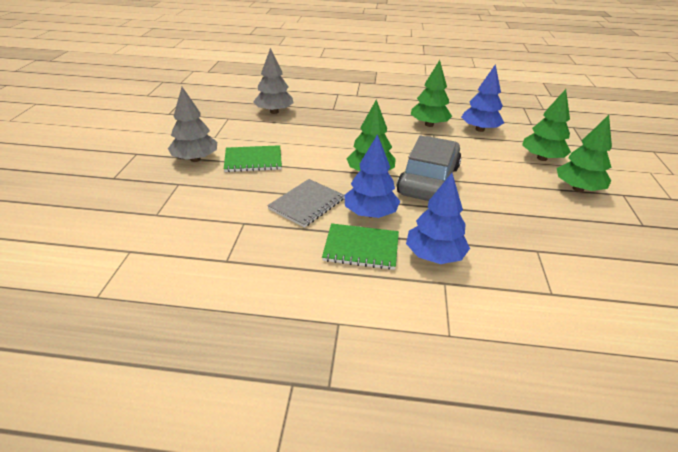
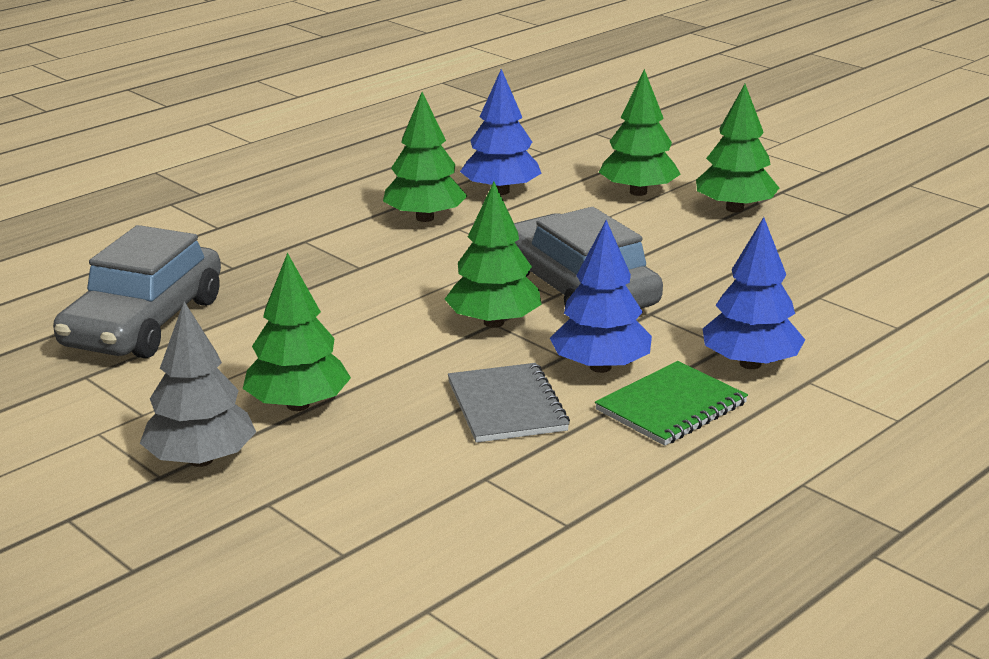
camera: 50 degrees left, 10 degrees down
green notebook [224,145,282,172] -> green tree [243,253,351,411]
grey tree [253,48,293,114] -> grey car [53,225,221,359]

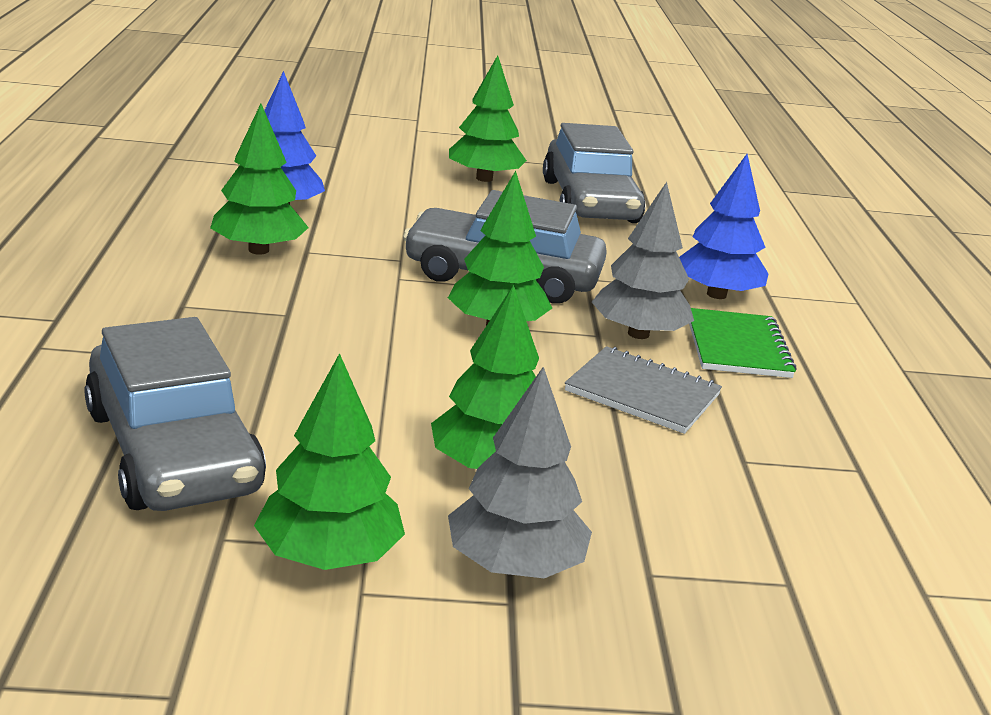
camera: 50 degrees left, 0 degrees up
blue tree [550,220,652,373] -> grey tree [592,182,694,339]
green tree [599,69,681,196] -> green tree moved to [254,353,405,570]
none -> grey car [543,123,645,223]

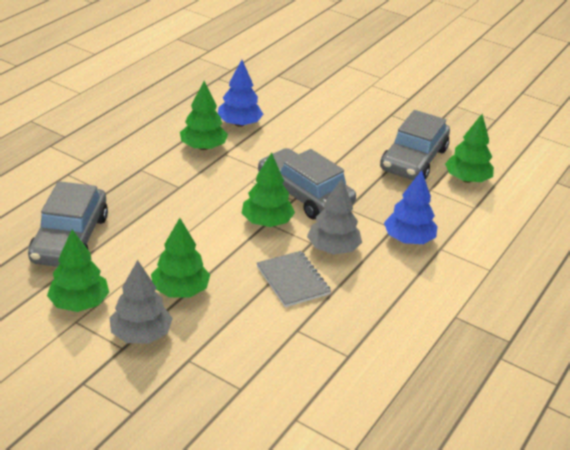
camera: 35 degrees right, 10 degrees up
green tree [449,55,527,182] -> green tree moved to [445,114,494,183]
green notebook [689,308,797,378] -> none

